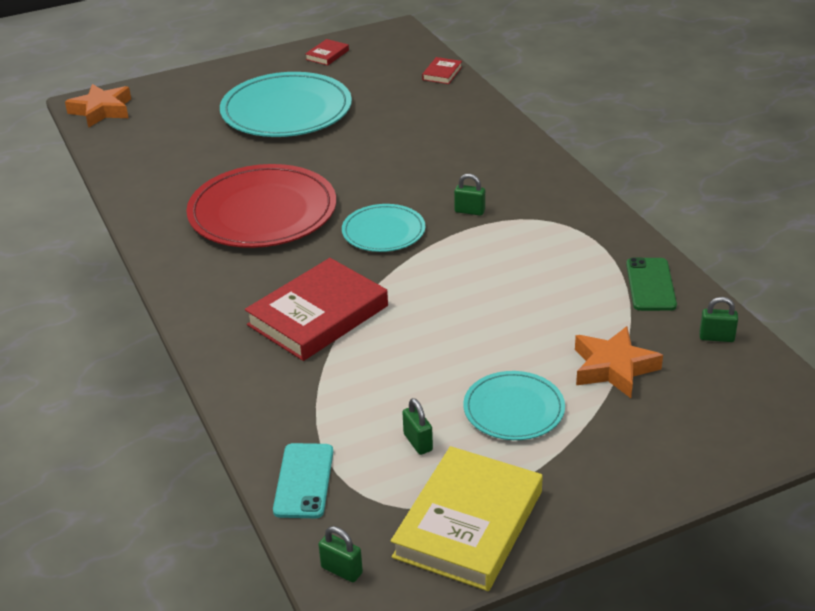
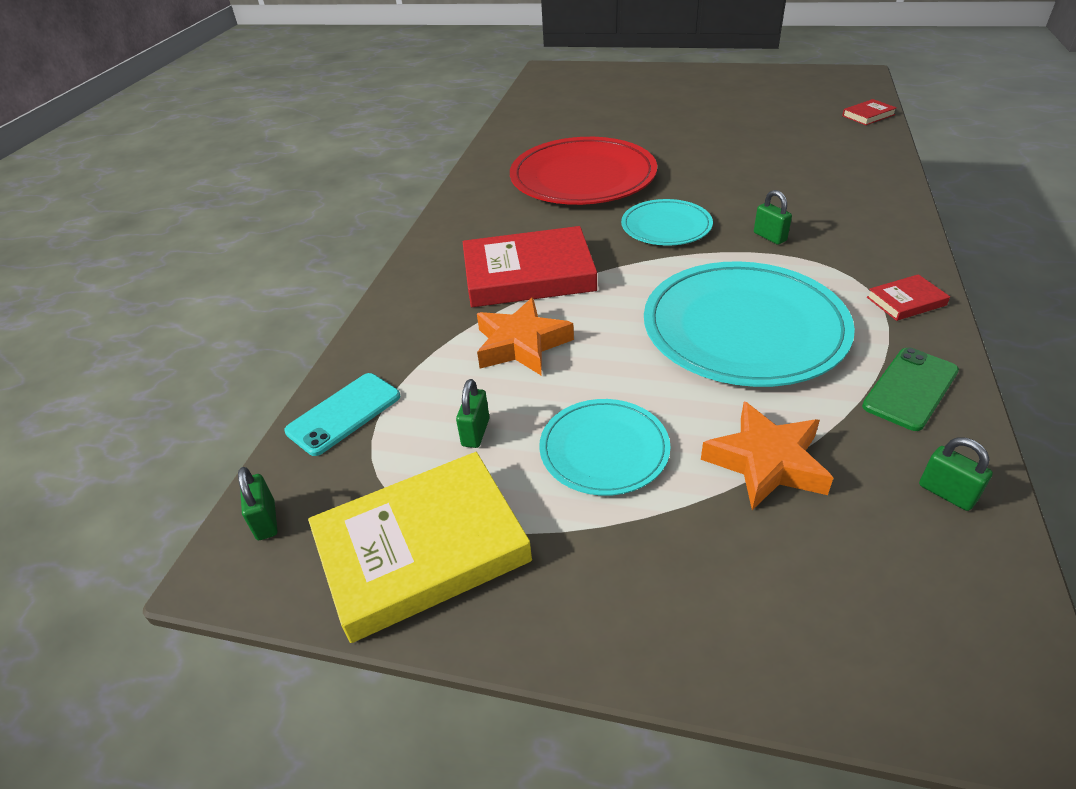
camera: 40 degrees right, 5 degrees up
orange star [65,84,131,128] -> orange star moved to [477,297,574,376]
turquoise plate [220,72,352,137] -> turquoise plate moved to [644,261,855,387]
red book [305,39,349,66] -> red book moved to [867,274,950,321]

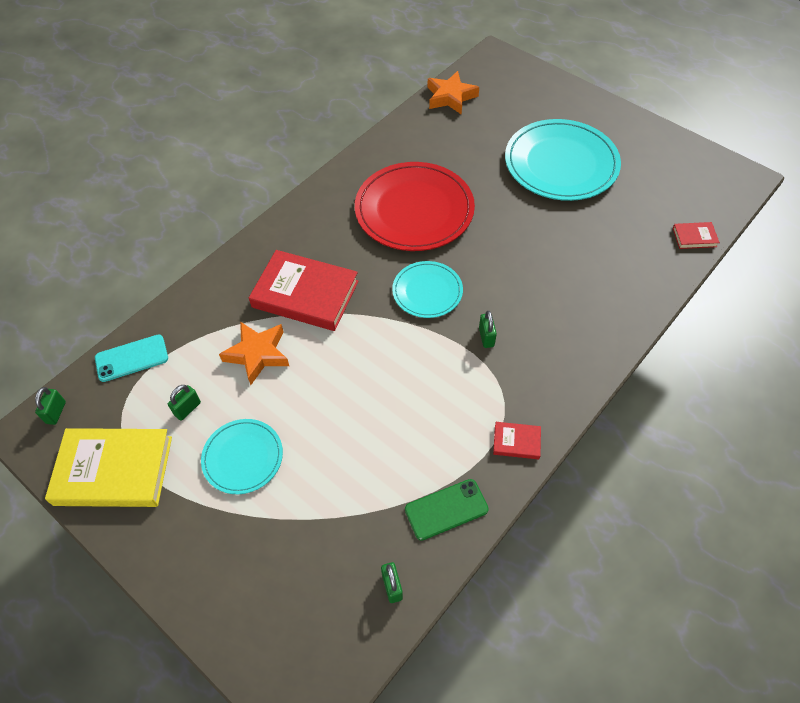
camera: 25 degrees right, 15 degrees up
turquoise plate [644,261,855,387] -> turquoise plate moved to [505,119,621,201]
orange star [701,401,834,510] -> orange star moved to [427,71,479,115]

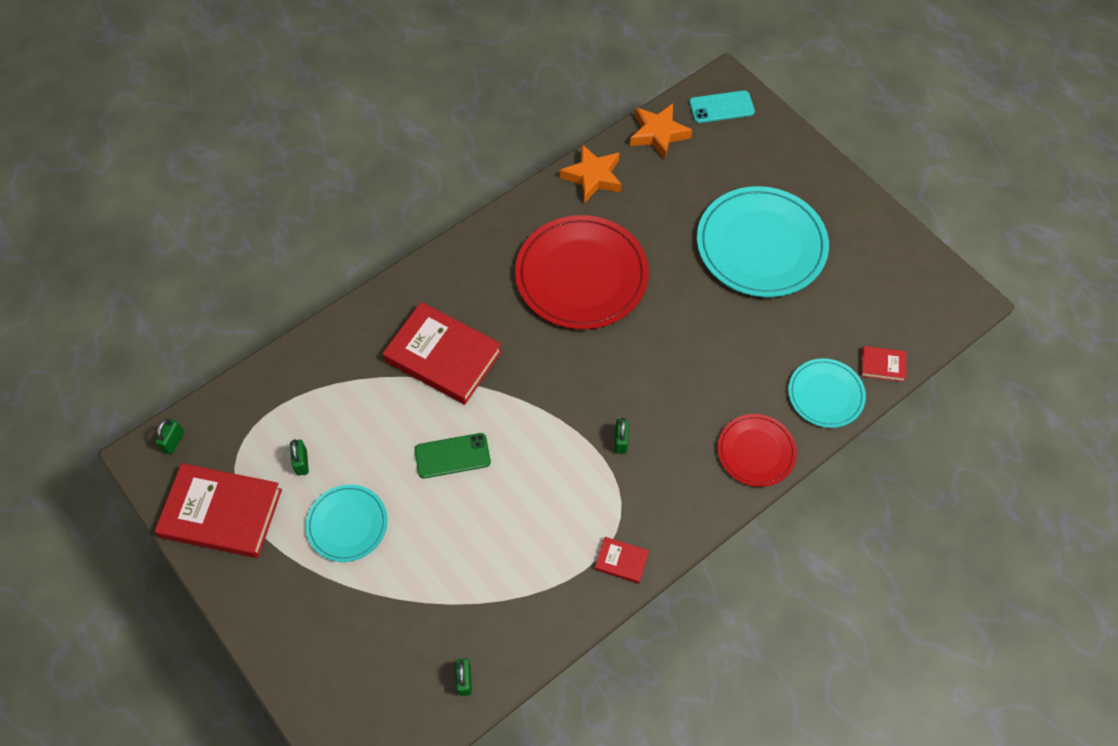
camera: 10 degrees right, 5 degrees up
yellow book [45,428,172,507] -> red book [155,463,282,558]
turquoise phone [95,334,168,382] -> turquoise phone moved to [689,90,755,123]
green padlock [168,385,201,420] -> green padlock turned 60 degrees counterclockwise [290,439,309,476]
orange star [219,322,289,385] -> orange star moved to [560,144,622,203]
turquoise plate [392,261,463,318] -> turquoise plate moved to [788,358,866,428]
green phone [405,479,489,541] -> green phone moved to [415,433,491,478]
none -> red plate [718,414,797,487]

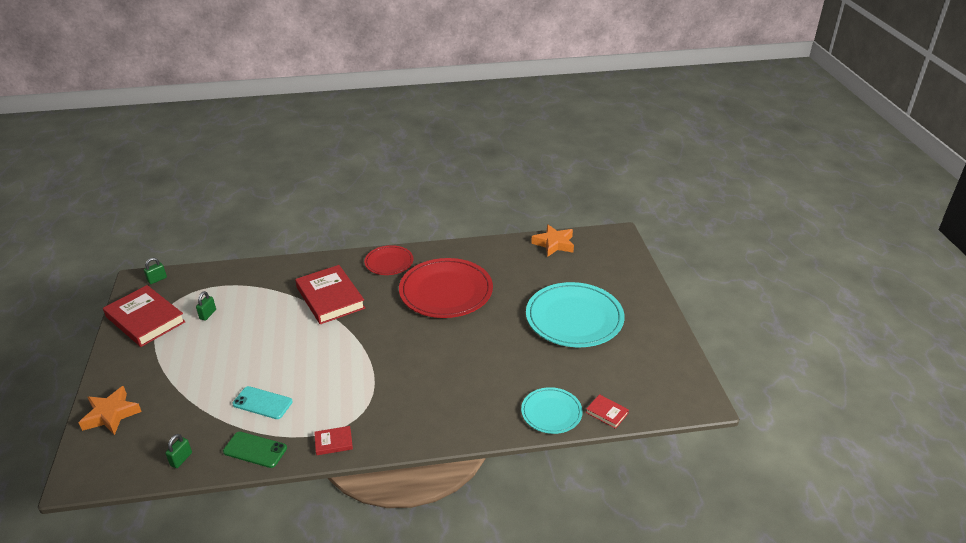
camera: 30 degrees right, 25 degrees down
turquoise plate [306,484,387,562] -> none
green phone [415,433,491,478] -> green phone moved to [223,431,287,468]
orange star [560,144,622,203] -> orange star moved to [79,386,142,435]
red book [595,537,649,584] -> red book turned 60 degrees counterclockwise [314,426,353,455]
green padlock [615,418,629,454] -> none
turquoise phone [689,90,755,123] -> turquoise phone moved to [232,386,293,419]
red plate [718,414,797,487] -> red plate moved to [364,245,413,275]

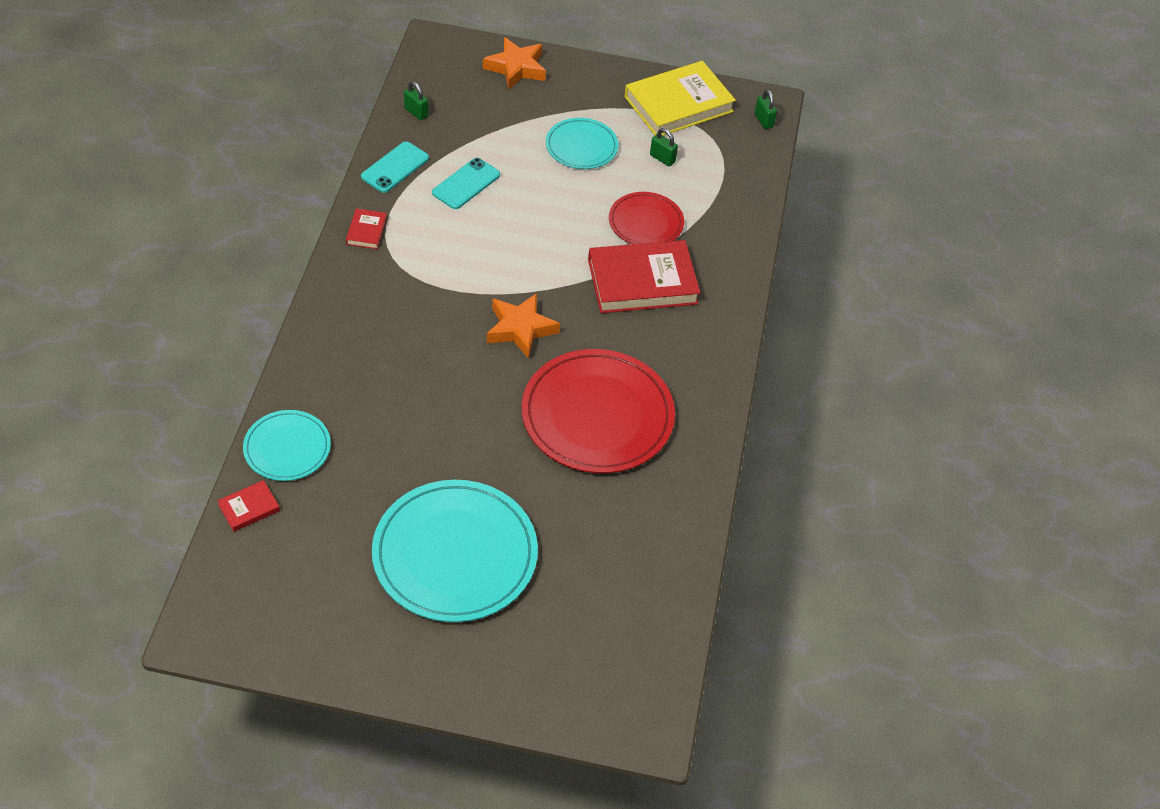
camera: 105 degrees right, 15 degrees up
red book [103,285,186,347] -> yellow book [624,61,736,135]
green phone [223,431,287,468] -> turquoise phone [361,141,429,193]
red plate [364,245,413,275] -> red plate moved to [609,192,684,244]
orange star [531,224,574,257] -> orange star moved to [487,293,560,359]
none -> turquoise plate [546,118,618,169]

